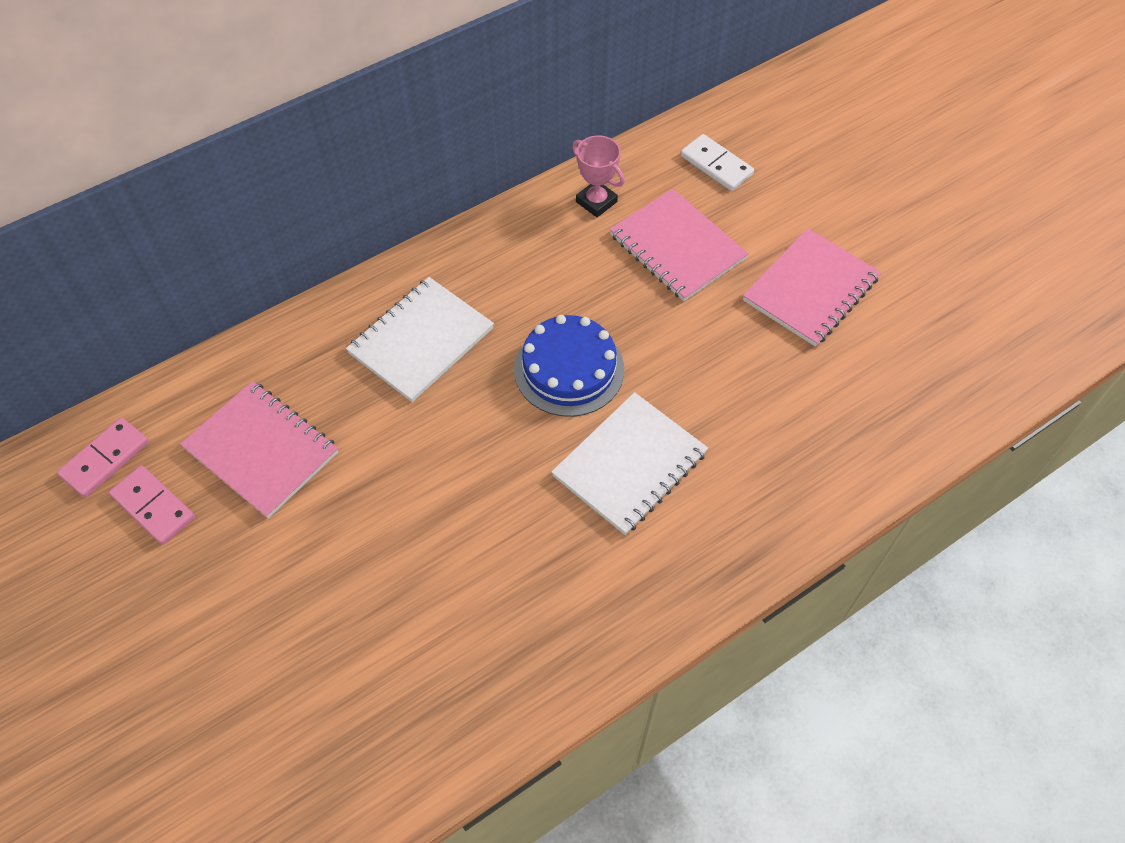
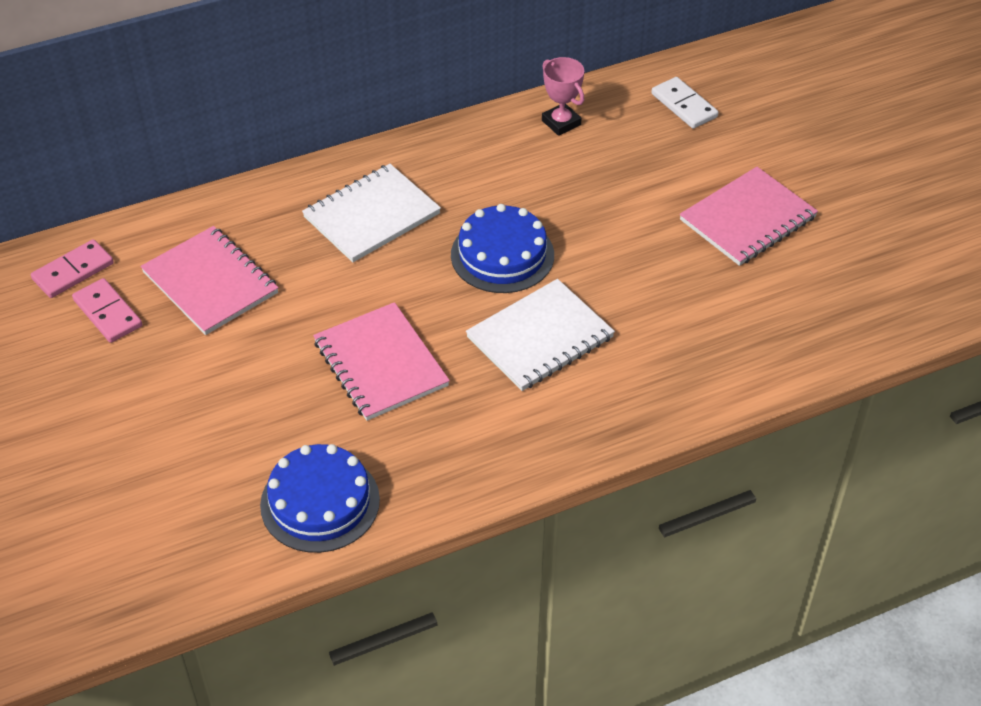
camera: 10 degrees right, 10 degrees down
pink notebook [609,188,748,301] -> pink notebook moved to [313,302,450,421]
none -> blue cake [260,444,380,553]

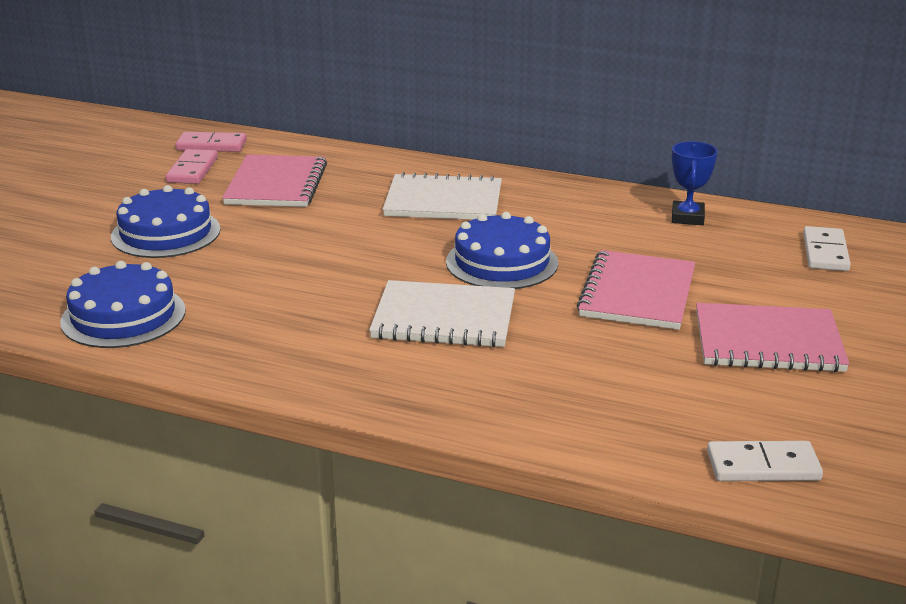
camera: 45 degrees right, 20 degrees down
pink notebook [313,302,450,421] -> pink notebook moved to [577,250,695,330]
pink trophy [542,57,584,136] -> blue trophy [672,141,718,225]
none -> blue cake [111,185,220,258]
none -> white domino [707,441,823,481]

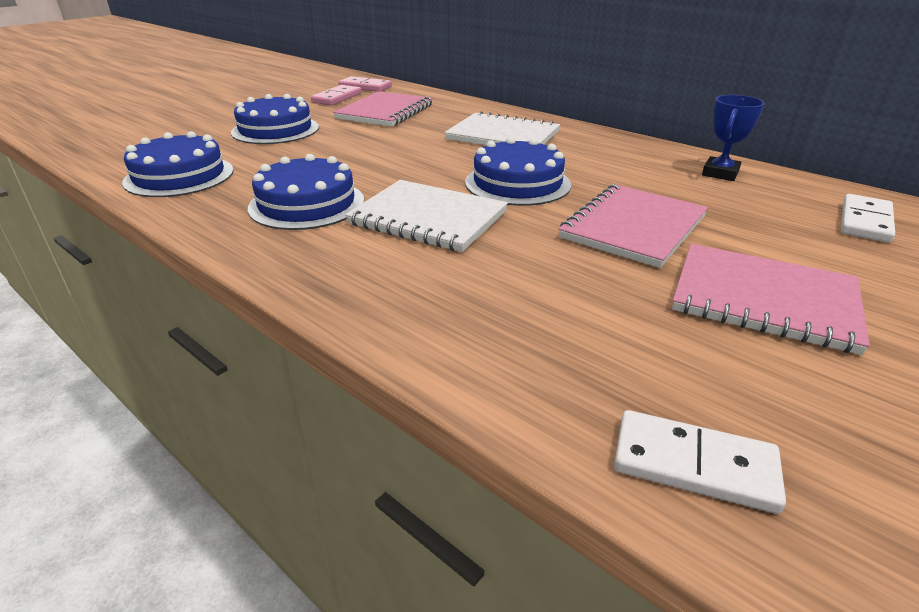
camera: 20 degrees right, 5 degrees up
none -> blue cake [248,154,364,230]

